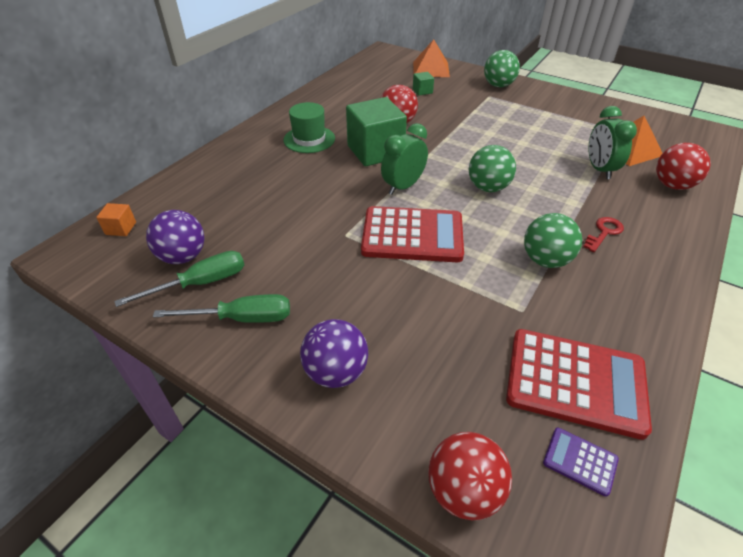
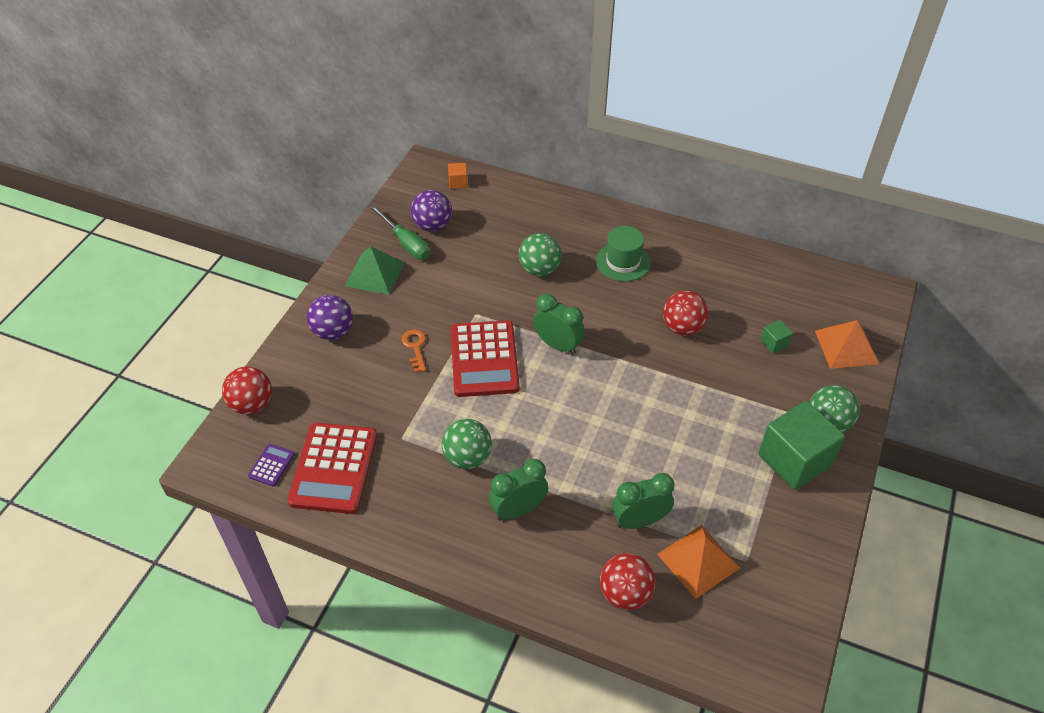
camera: 80 degrees right, 5 degrees up
green screwdriver [153,294,290,323] -> green pyramid [345,247,405,295]
green cube [346,97,407,166] -> green cube moved to [758,401,845,490]
green ball [469,145,516,192] -> green ball moved to [519,233,561,276]
red key [583,217,624,252] -> green clock [489,459,548,521]
none -> orange key [402,329,426,372]

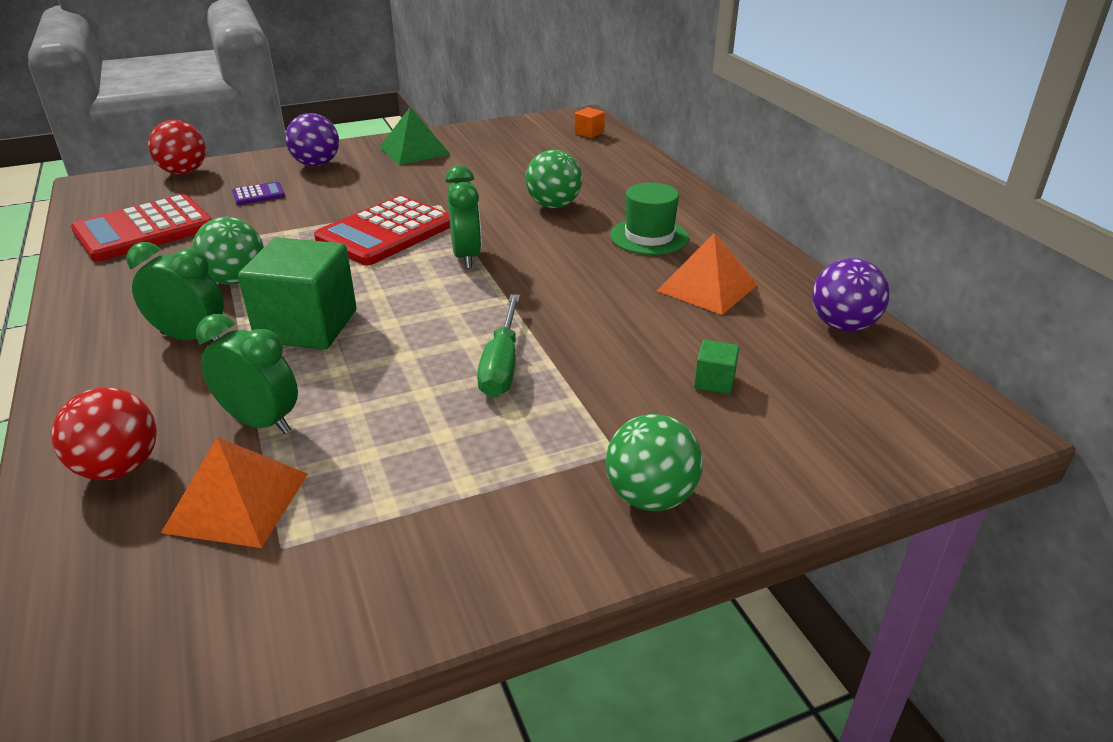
camera: 45 degrees right, 15 degrees down
purple calculator [248,444,295,486] -> purple calculator moved to [232,182,285,205]
green screwdriver [370,205,430,260] -> green screwdriver moved to [477,294,520,397]
orange key [402,329,426,372] -> none
purple ball [411,190,452,231] -> purple ball moved to [812,258,890,331]
red ball [663,291,709,336] -> none
green cube [758,401,845,490] -> green cube moved to [238,237,356,349]
orange pyramid [815,320,879,369] -> orange pyramid moved to [657,233,758,315]

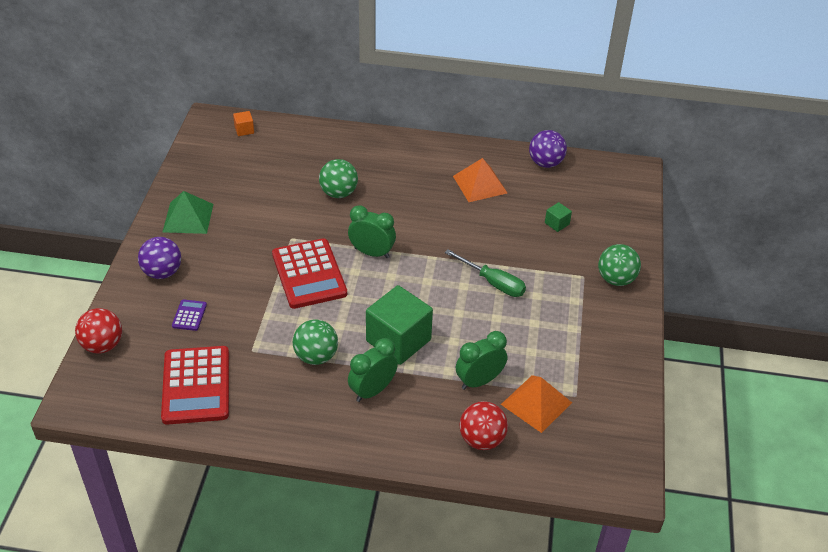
camera: 60 degrees left, 10 degrees up
green hat [610,182,689,255] -> none

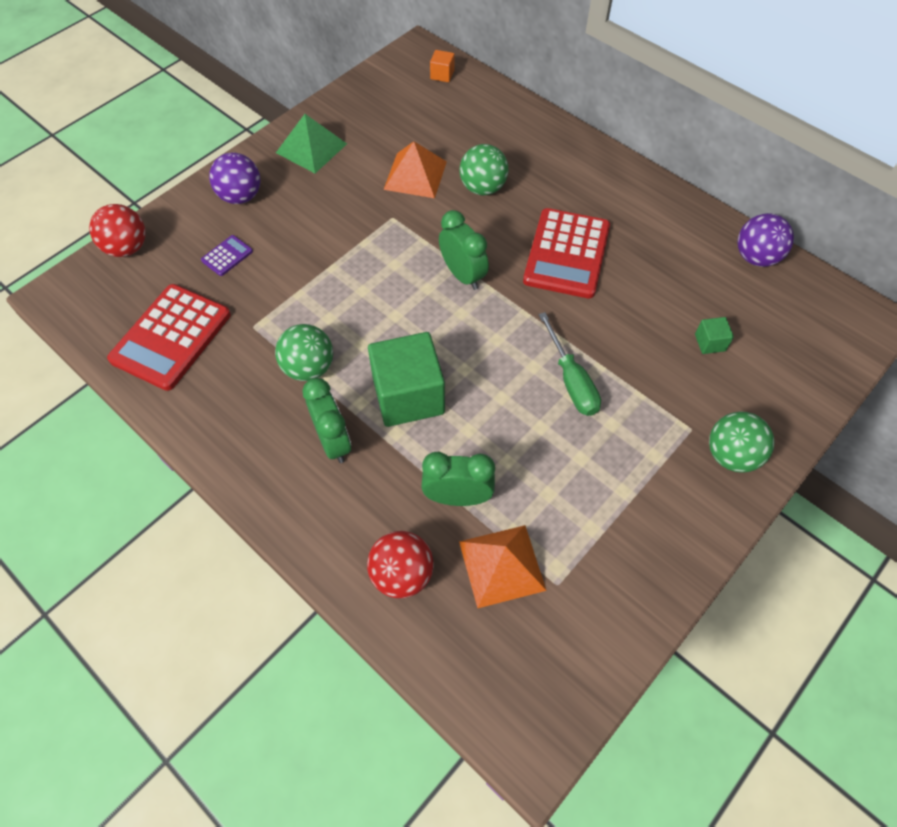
camera: 35 degrees right, 15 degrees up
red calculator [272,238,347,309] -> red calculator moved to [523,208,610,299]
green clock [348,338,398,402] -> green clock turned 75 degrees clockwise [303,378,351,463]
orange pyramid [453,158,507,202] -> orange pyramid moved to [383,141,447,198]

